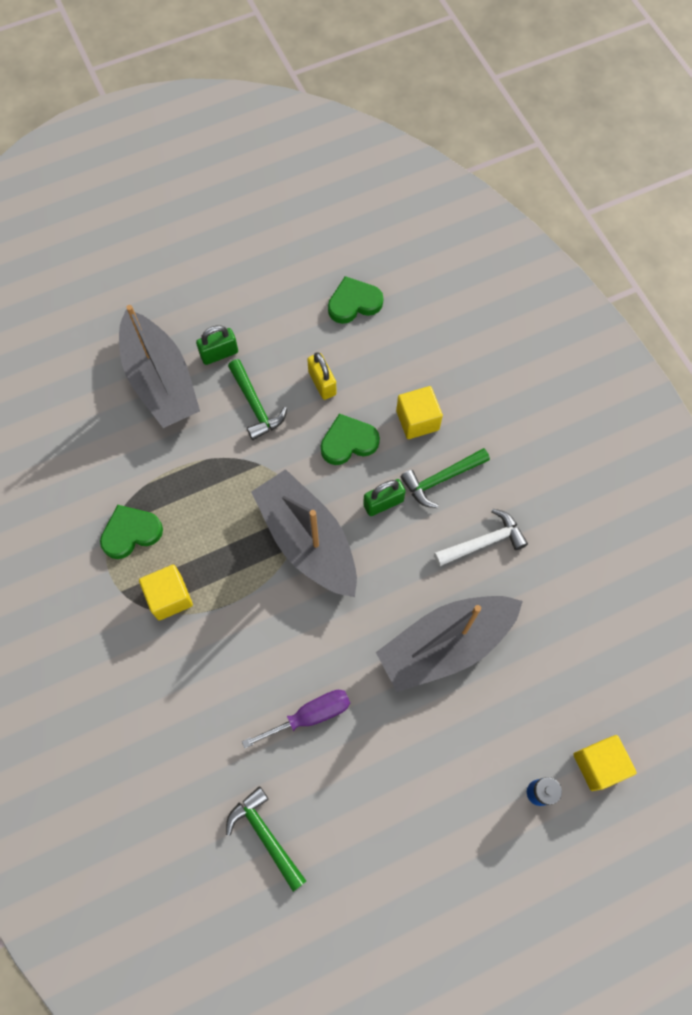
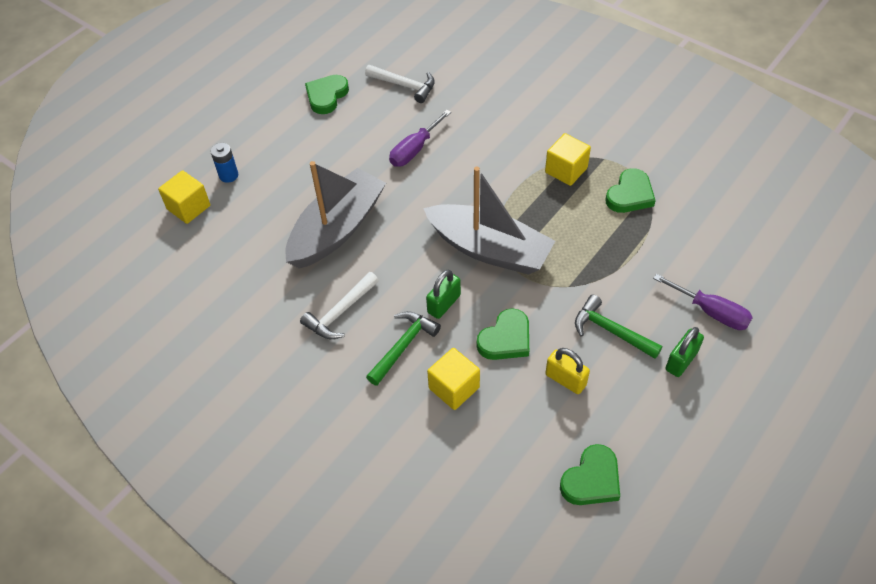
camera: 155 degrees right, 15 degrees down
grey boat [119,305,200,428] -> purple screwdriver [653,274,753,330]
green hammer [226,786,306,892] -> white hammer [365,65,435,103]
none -> green heart [305,75,349,114]

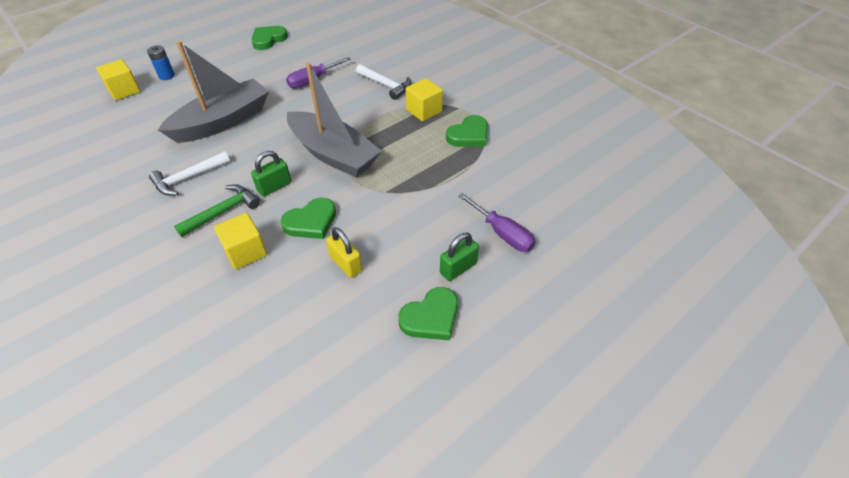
camera: 10 degrees right, 5 degrees down
white hammer [365,65,435,103] -> white hammer moved to [356,64,411,100]
green heart [560,444,620,505] -> green heart moved to [398,287,458,340]
green hammer [575,295,662,359] -> none

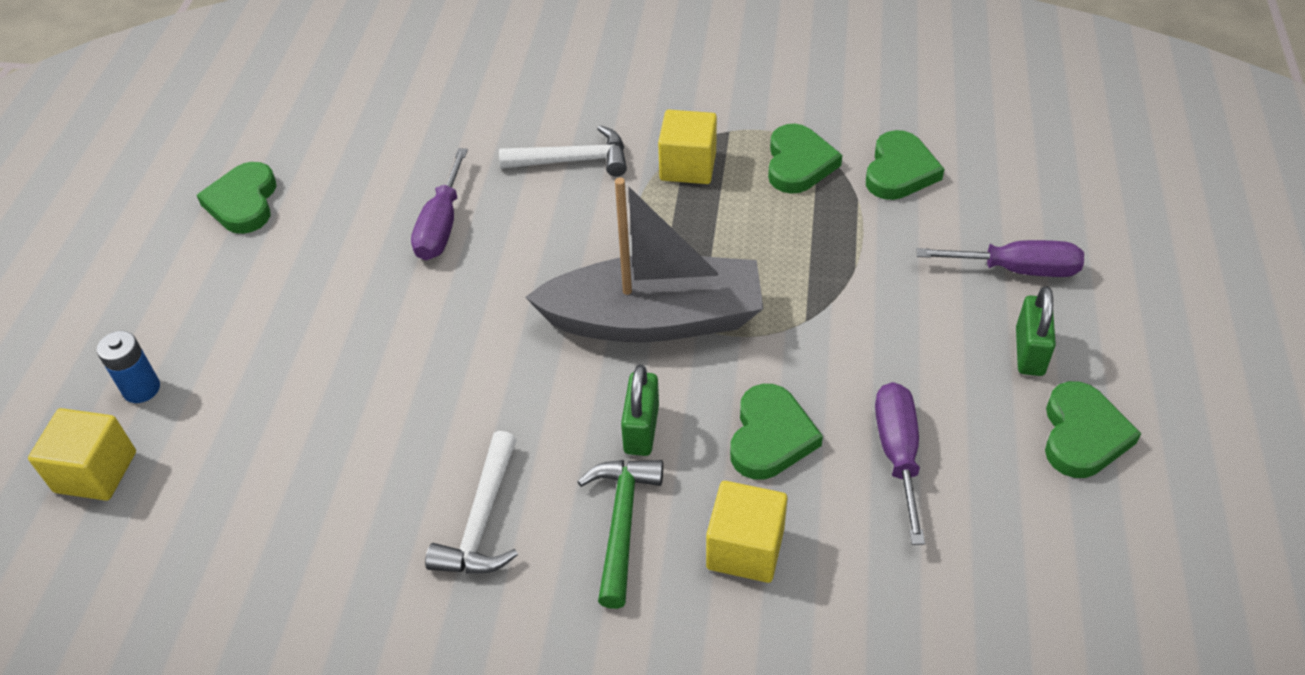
camera: 40 degrees left, 0 degrees up
grey boat [158,41,269,143] -> none
yellow padlock [326,227,362,278] -> purple screwdriver [875,382,925,545]
none -> green heart [866,130,944,200]

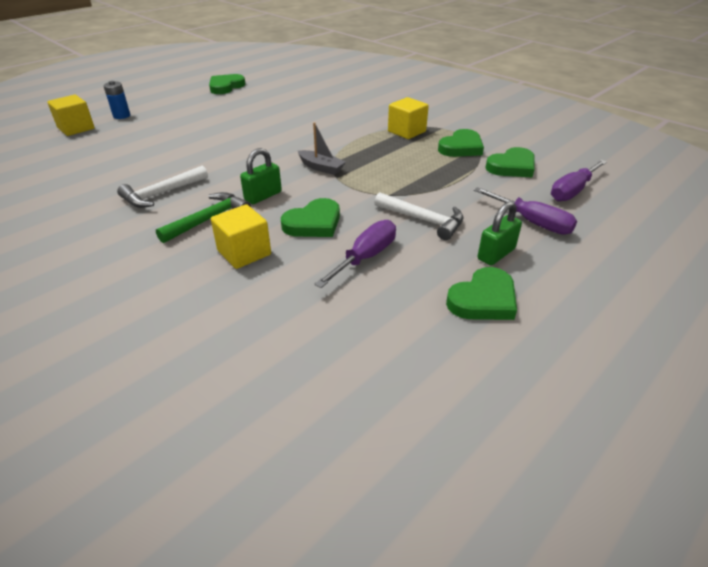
camera: 35 degrees right, 10 degrees down
purple screwdriver [411,148,468,261] -> purple screwdriver moved to [551,160,607,202]
white hammer [499,125,627,177] -> white hammer moved to [374,192,463,240]
grey boat [525,177,764,342] -> grey boat [298,122,346,175], size x0.43

